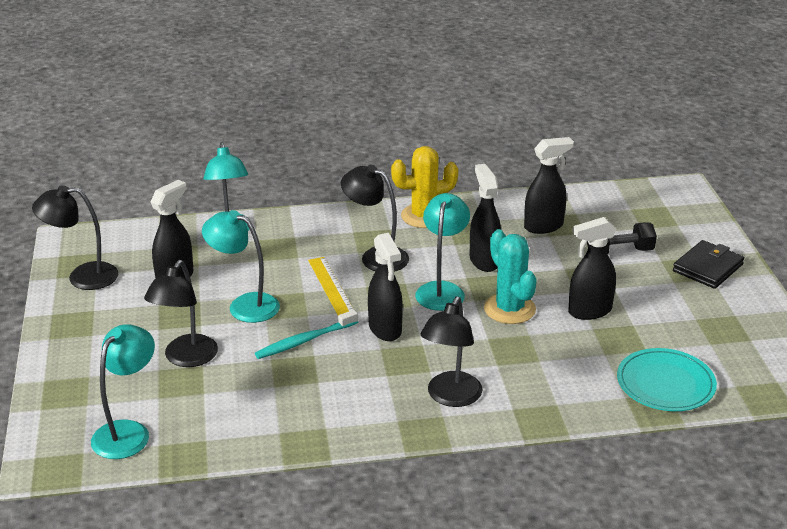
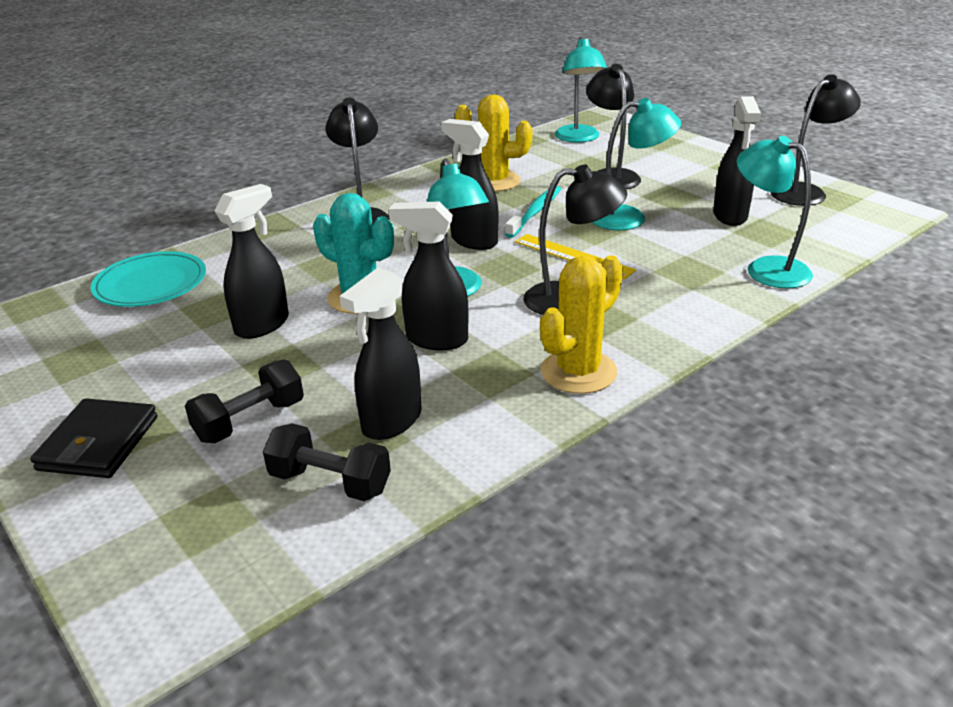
camera: 150 degrees right, 0 degrees up
black spray bottle [470,164,501,272] -> black spray bottle turned 150 degrees clockwise [389,202,469,350]
none -> black dumbbell [263,423,391,501]
none -> yellow cactus [455,94,532,192]

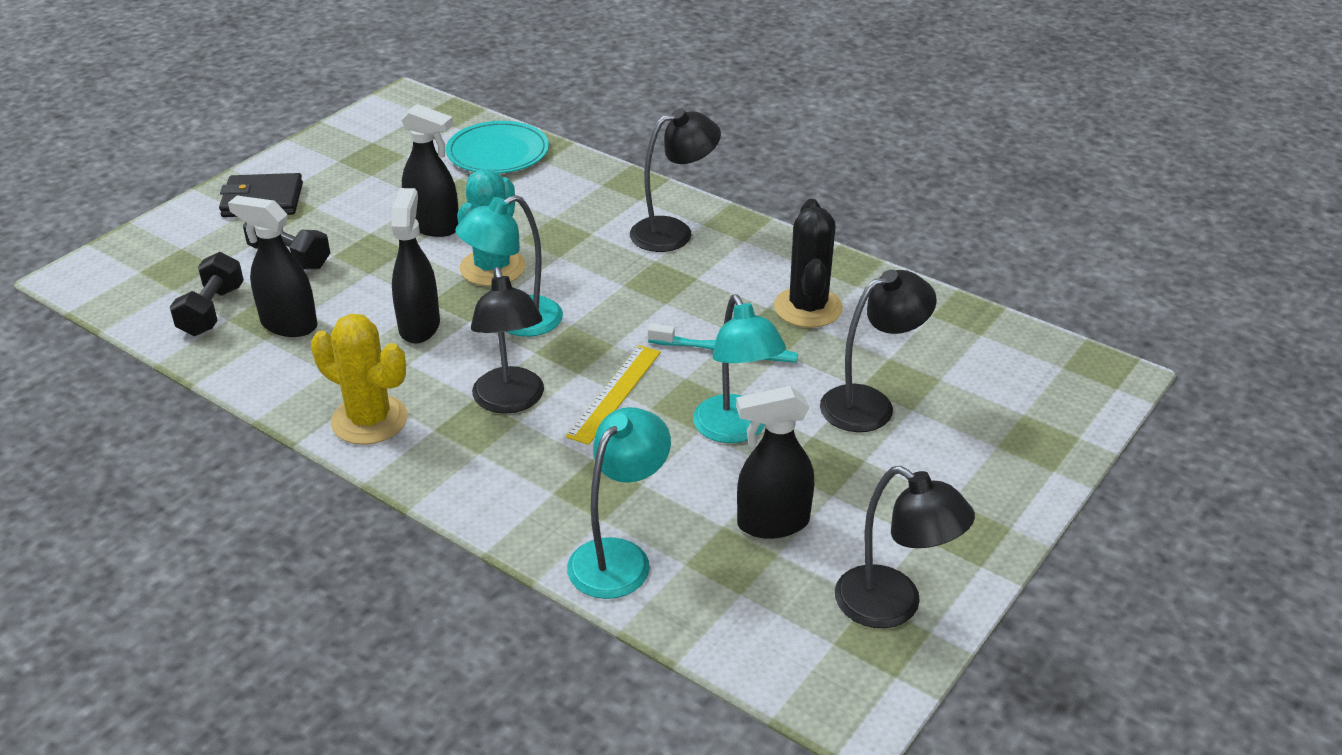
camera: 75 degrees right, 5 degrees up
black spray bottle [441,119,498,250] -> none
yellow cactus [455,94,532,192] -> black cactus [774,199,843,328]
turquoise lamp [555,37,607,143] -> none

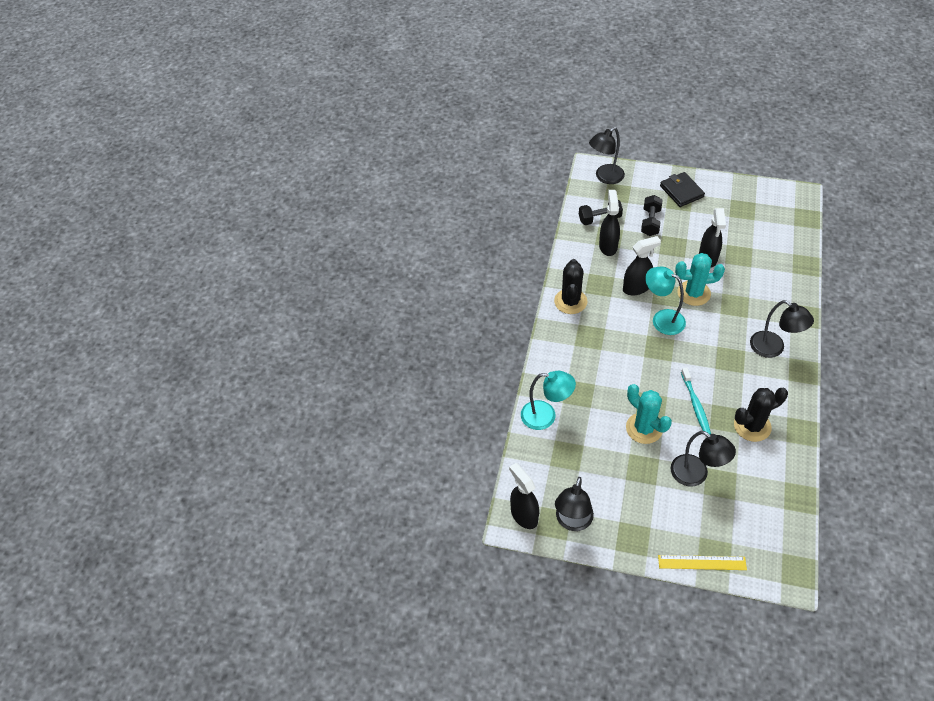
camera: 70 degrees right, 15 degrees up
yellow cactus [311,314,408,445] -> black cactus [554,259,587,314]
turquoise plate [446,121,549,174] -> none
black lamp [471,267,544,414] -> black lamp moved to [589,127,625,184]
yellow ruler [566,345,661,445] -> yellow ruler moved to [658,555,747,570]
turquoise lamp [693,294,786,443] -> turquoise cactus [626,384,672,444]
black spray bottle [736,386,814,539] -> black spray bottle moved to [509,463,539,529]

